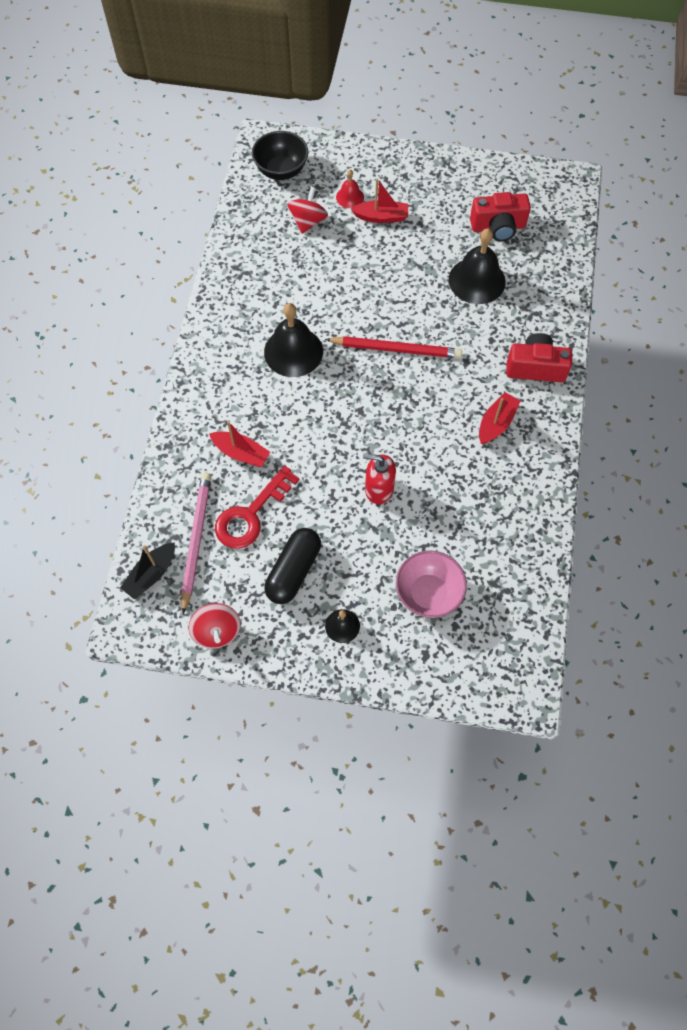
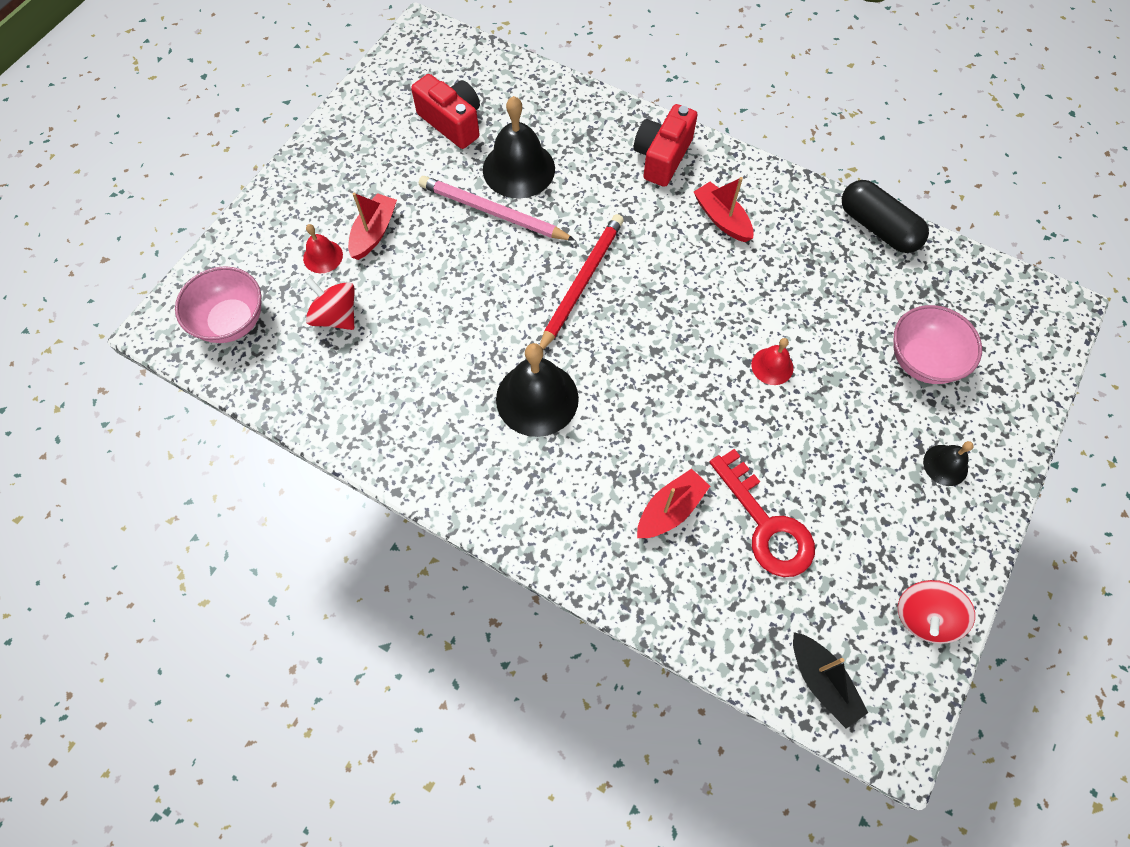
camera: 70 degrees left, 0 degrees up
pink pencil [181,473,211,614] -> pink pencil moved to [419,176,575,241]
red spinning top [188,603,241,649] -> red spinning top turned 120 degrees clockwise [898,580,975,644]
black bowl [252,131,308,180] -> pink bowl [175,266,261,343]
black capsule [264,528,321,604] -> black capsule moved to [842,180,929,253]
red soap dispenser [363,453,396,504] -> red bell [751,338,793,385]
red camera [470,192,531,241] -> red camera turned 60 degrees counterclockwise [411,74,480,149]

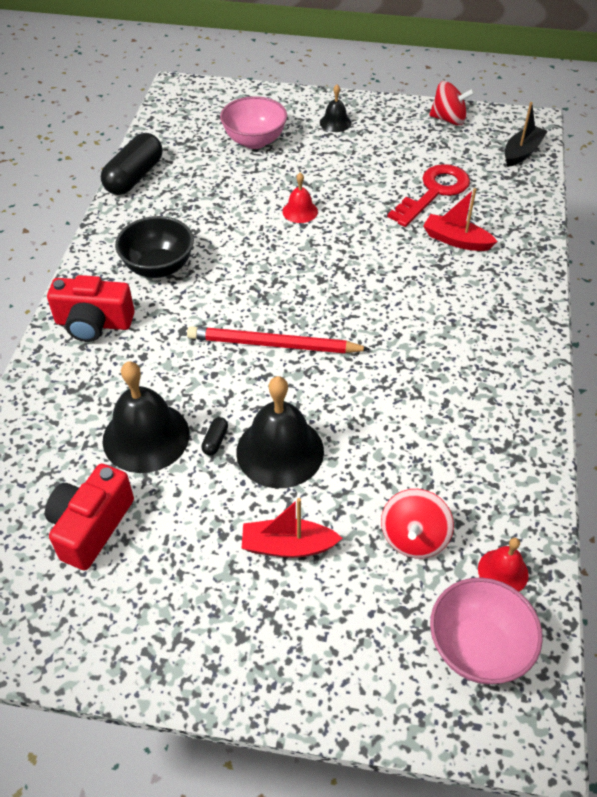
camera: 110 degrees left, 15 degrees down
red bell [303,224,343,273] -> red bell moved to [478,538,529,592]
pink pencil [419,176,575,241] -> black capsule [201,417,228,456]
black bell [496,343,579,437] -> black bell moved to [236,376,324,488]
red boat [694,177,754,242] -> black bowl [115,216,194,278]

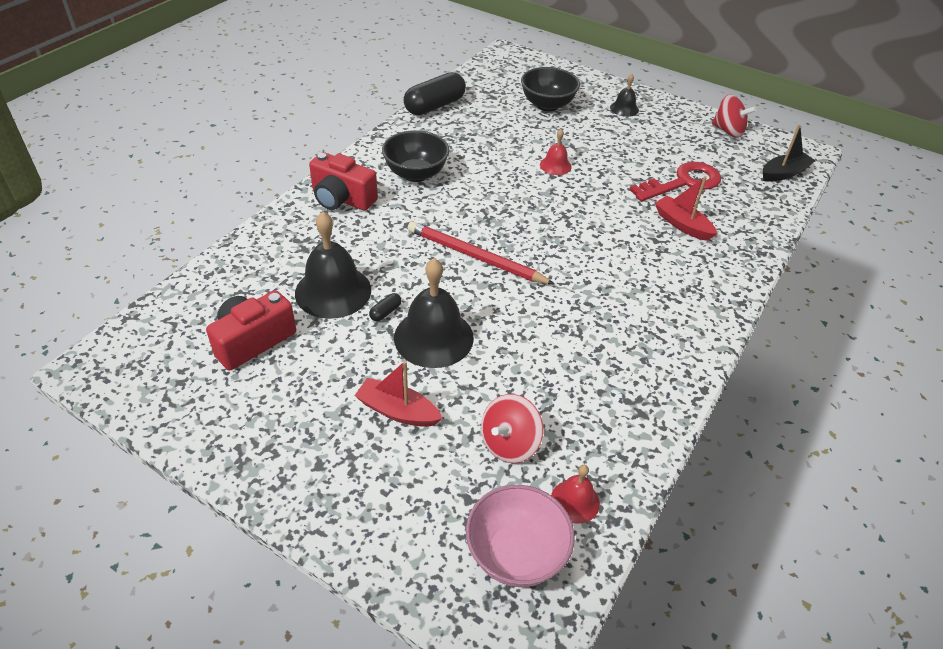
camera: 20 degrees right, 5 degrees down
pink bowl [220,96,287,149] -> black bowl [521,67,580,111]

